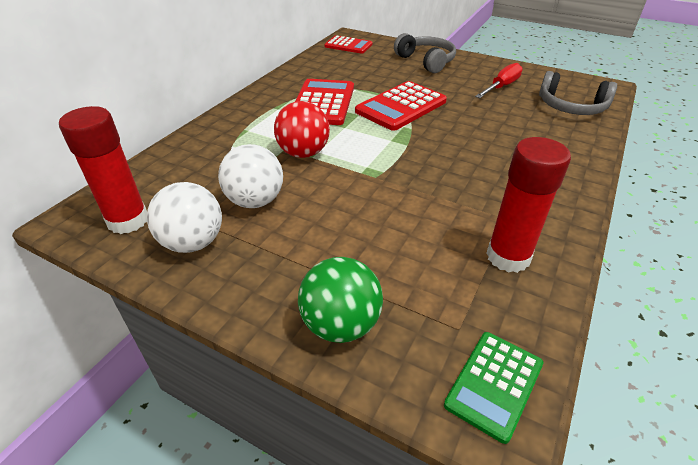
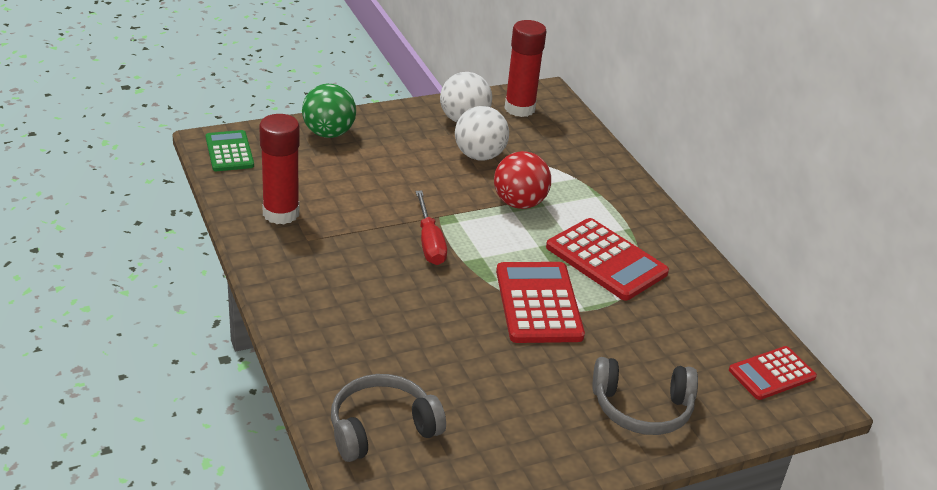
camera: 125 degrees right, 5 degrees down
red screwdriver [475,63,523,98] -> red screwdriver moved to [415,190,447,265]

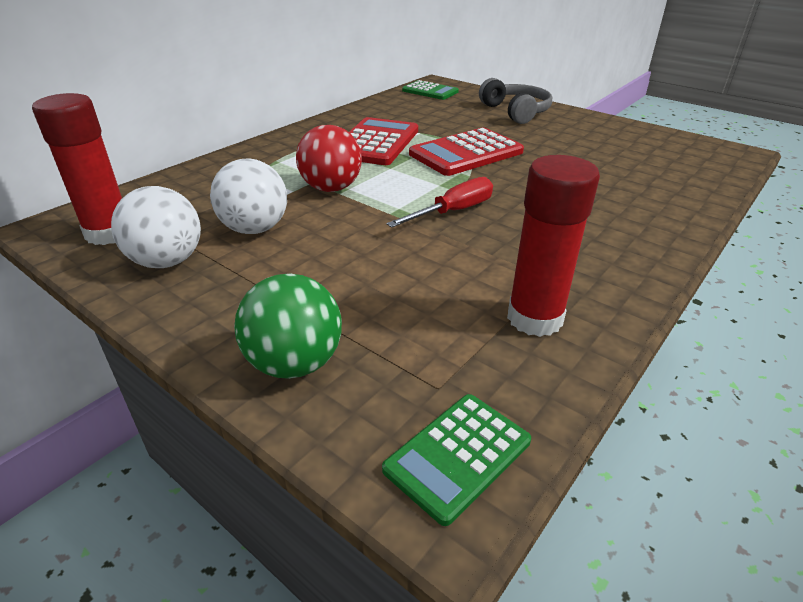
camera: 115 degrees left, 0 degrees up
grey headphones [331,374,446,462] -> none
red calculator [729,346,817,400] -> green calculator [402,80,459,100]

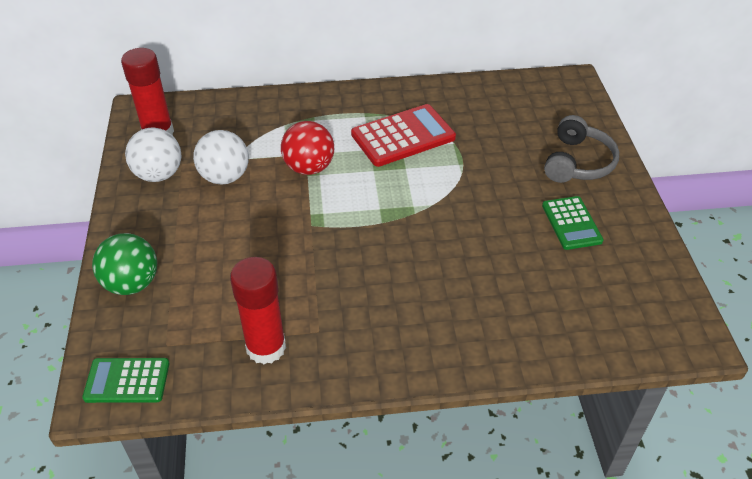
camera: 45 degrees right, 10 degrees up
red screwdriver [386,177,493,228] -> none
green calculator [402,80,459,100] -> green calculator moved to [542,196,604,250]
red calculator [409,128,524,176] -> none

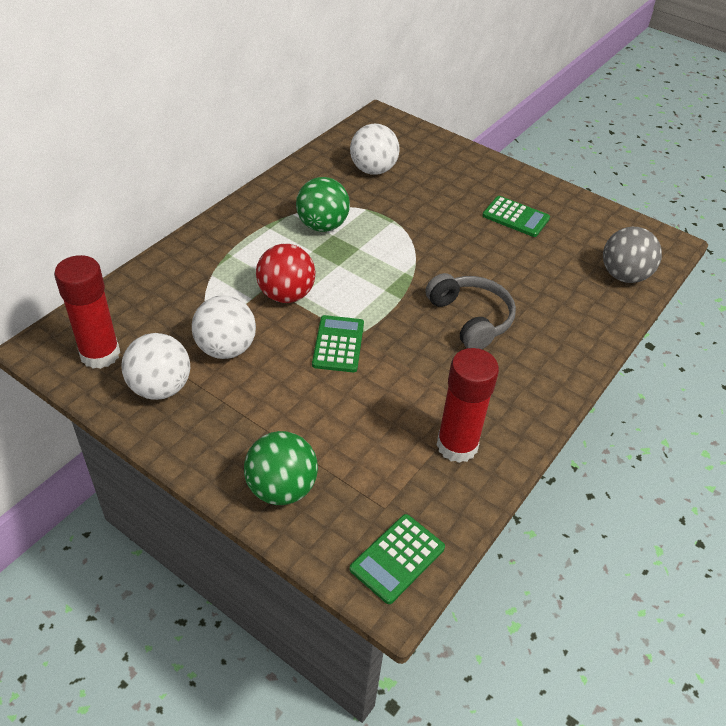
camera: 50 degrees left, 0 degrees up
red calculator [351,104,456,167] -> green ball [296,177,350,232]
grey headphones [544,115,619,183] -> grey headphones moved to [426,273,516,349]
none -> green calculator [312,315,364,372]
none -> white ball [350,124,400,175]
none -> grey ball [603,227,662,283]

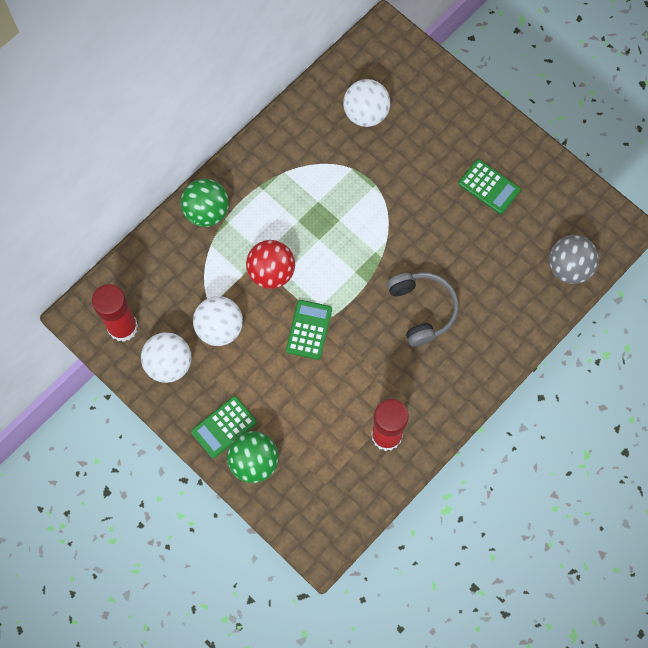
camera: 10 degrees right, 25 degrees up
green ball [296,177,350,232] -> green ball moved to [181,179,229,227]
green calculator [350,514,445,604] -> green calculator moved to [191,396,257,458]

